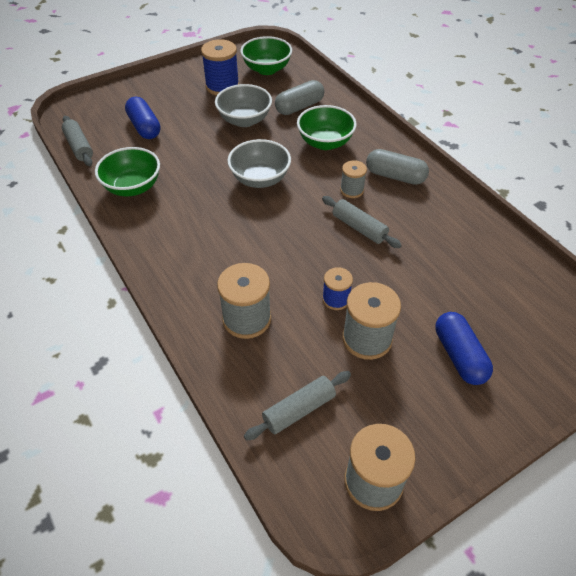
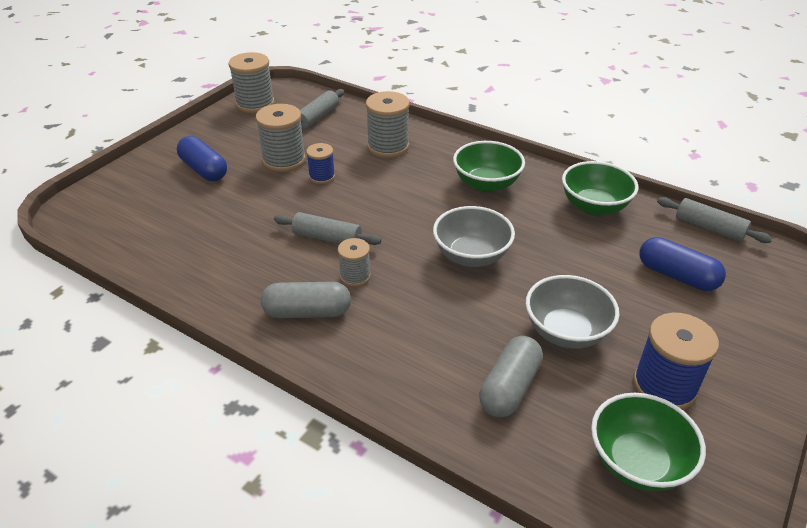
camera: 155 degrees right, 10 degrees down
green bowl [297,105,357,150] -> green bowl moved to [453,141,525,192]

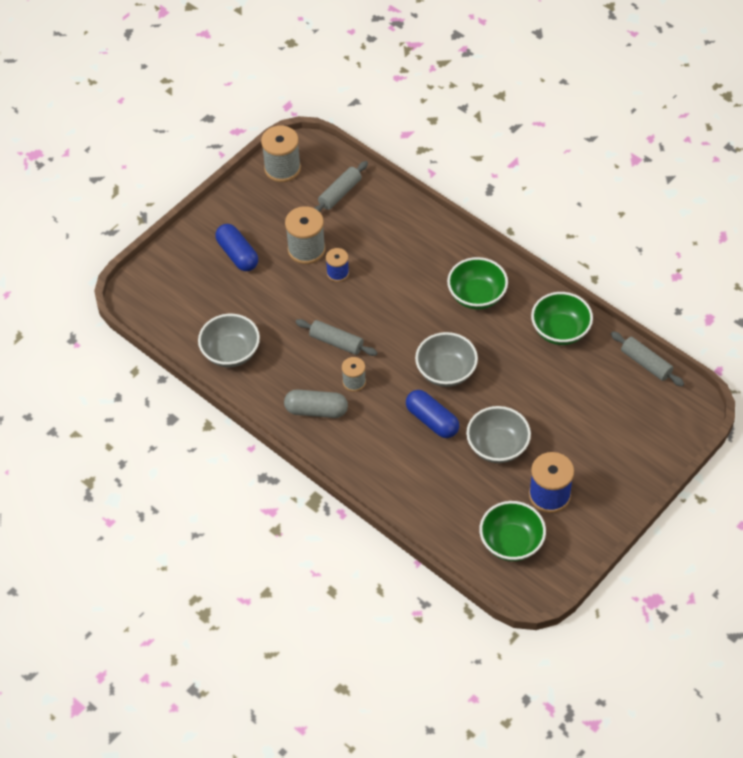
camera: 10 degrees right, 15 degrees up
grey spool [366,91,410,158] -> none
grey capsule [479,336,543,417] -> none
blue capsule [640,237,726,291] -> blue capsule moved to [406,390,459,438]
none -> grey bowl [198,314,260,367]

